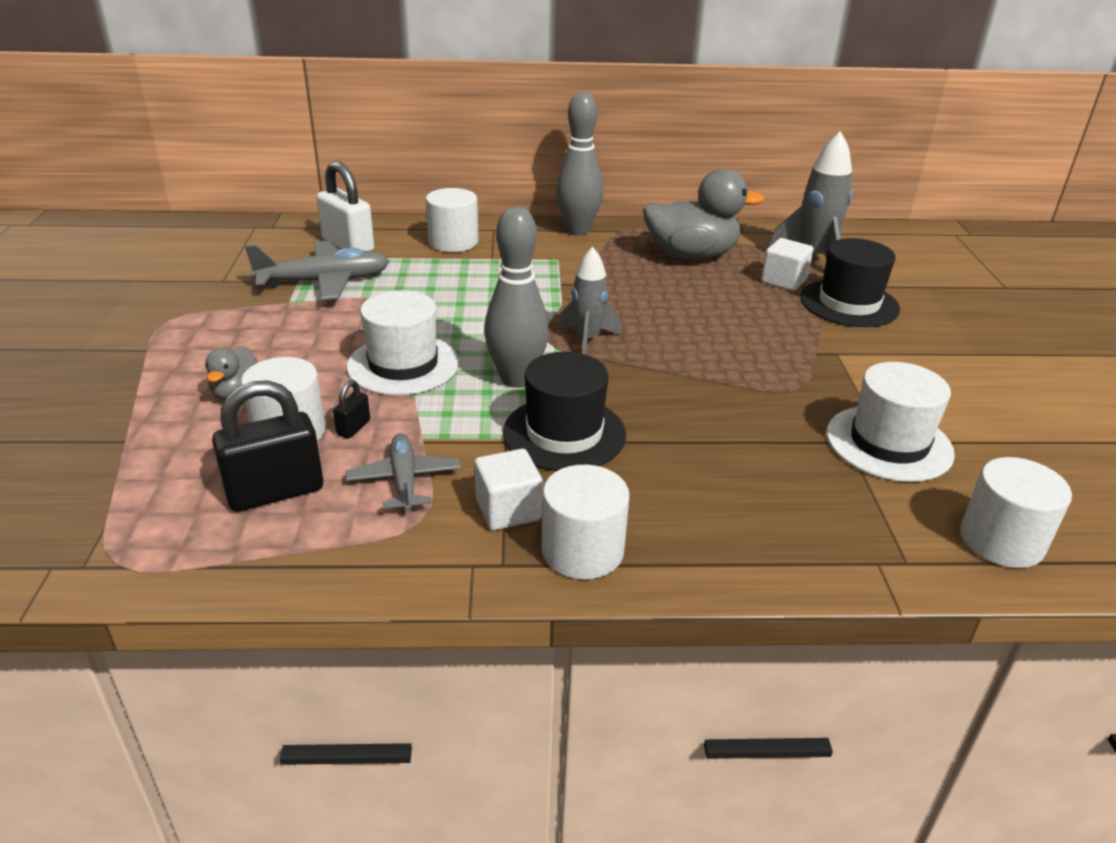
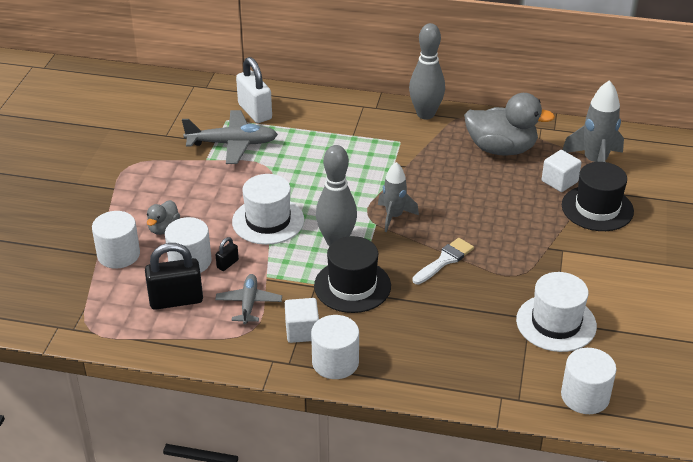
camera: 15 degrees right, 5 degrees up
white cylinder [426,188,479,252] -> white cylinder moved to [92,211,140,269]
none -> white brush [412,238,474,284]

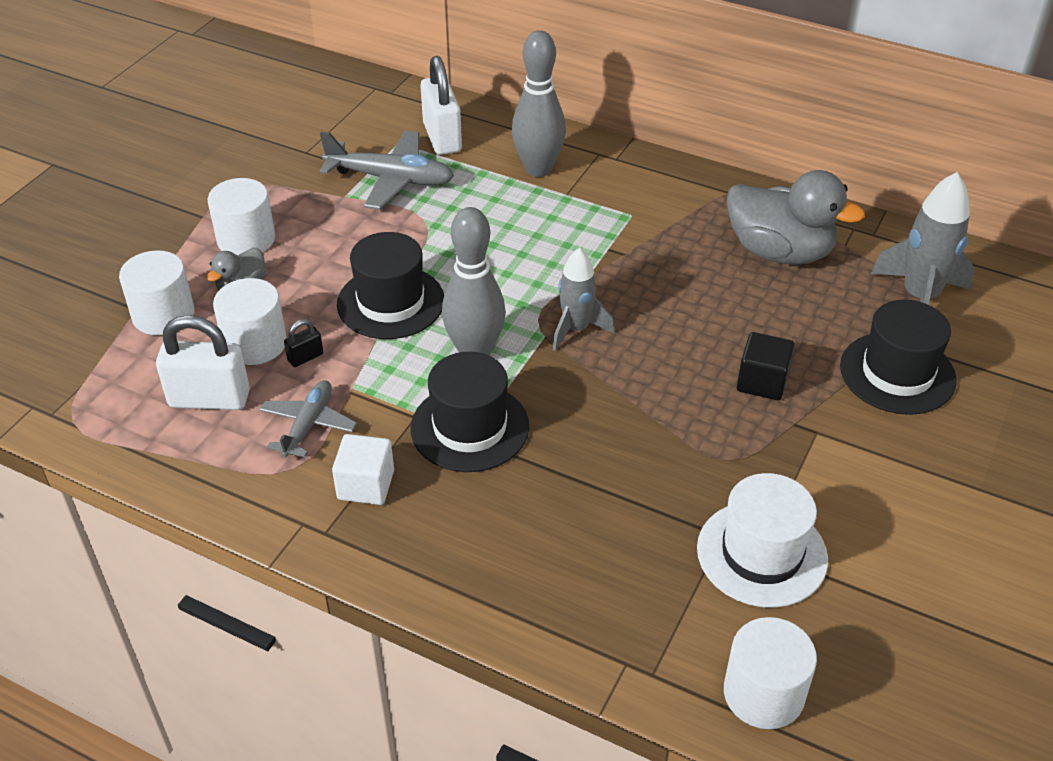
camera: 15 degrees right, 5 degrees up
black padlock [145,243,203,310] -> white padlock [156,315,250,410]
white hat [232,174,304,245] -> black hat [337,232,444,339]
white cylinder [311,315,359,379] -> white cylinder moved to [208,178,275,255]
grey bowling pin [409,23,445,120] -> grey bowling pin moved to [512,30,566,177]
white brush [412,238,474,284] -> none
white cube [542,150,582,192] -> none
none -> black cube [737,332,794,400]

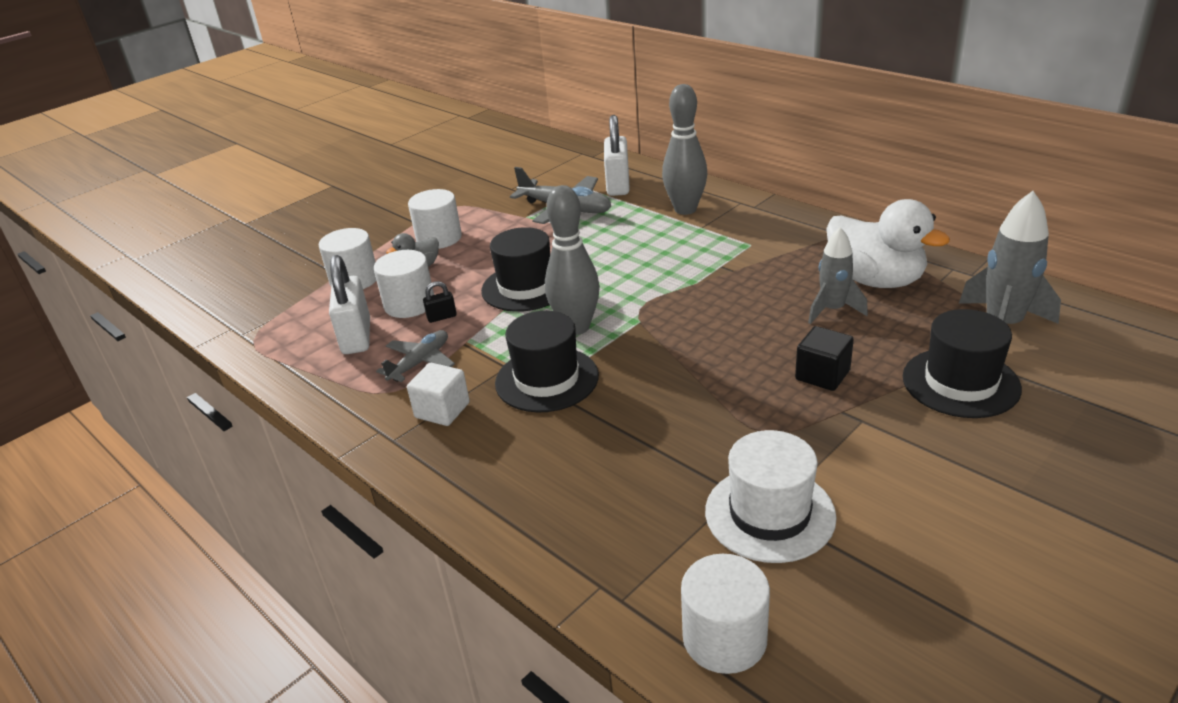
camera: 20 degrees right, 10 degrees down
white padlock [156,315,250,410] -> white padlock turned 60 degrees clockwise [329,255,370,354]
grey rocket [553,248,614,351] -> grey rocket moved to [808,227,868,324]
grey duck [727,170,865,265] -> white duck [826,199,950,288]

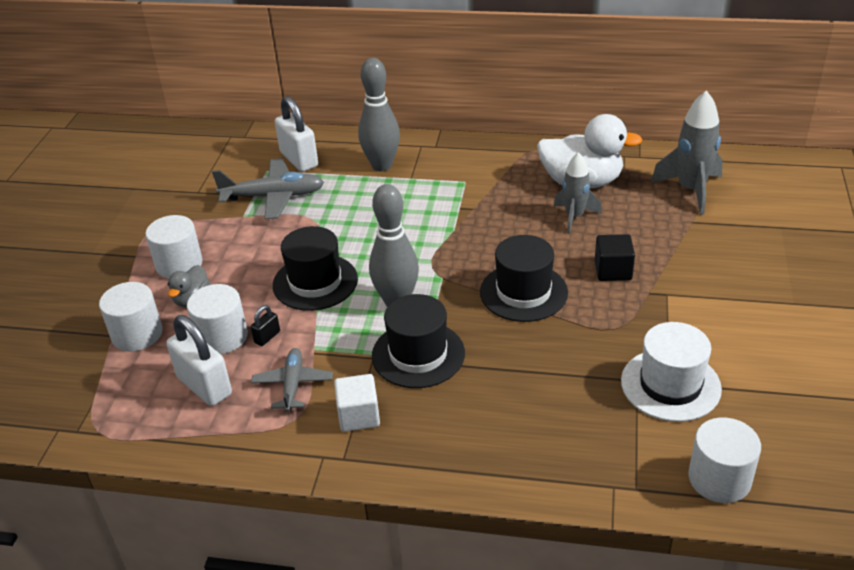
camera: 35 degrees left, 5 degrees up
black hat [903,309,1022,418] -> black hat moved to [480,235,568,322]

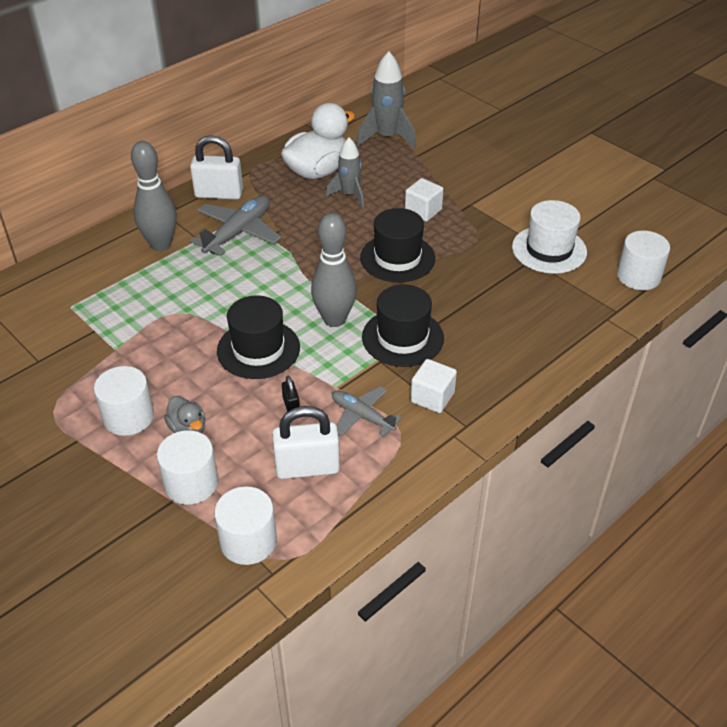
camera: 55 degrees left, 5 degrees up
white cylinder [187,284,248,354] -> white cylinder moved to [214,486,277,565]
grey plane [212,158,324,219] -> grey plane moved to [190,196,282,256]
white padlock [275,96,318,172] -> white padlock moved to [190,135,243,200]
black cube [595,234,635,281] -> white cube [405,178,444,222]

